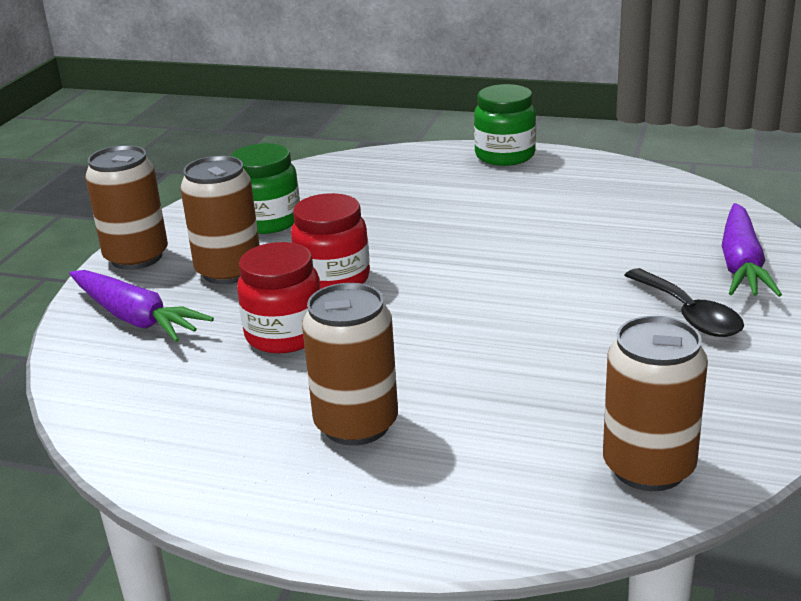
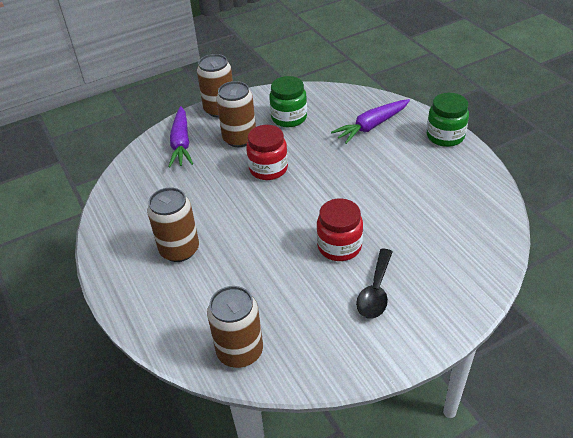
camera: 45 degrees right, 15 degrees up
red jar [237,242,321,353] -> red jar moved to [317,199,363,261]
purple carrot [722,203,782,297] -> purple carrot moved to [331,99,410,144]

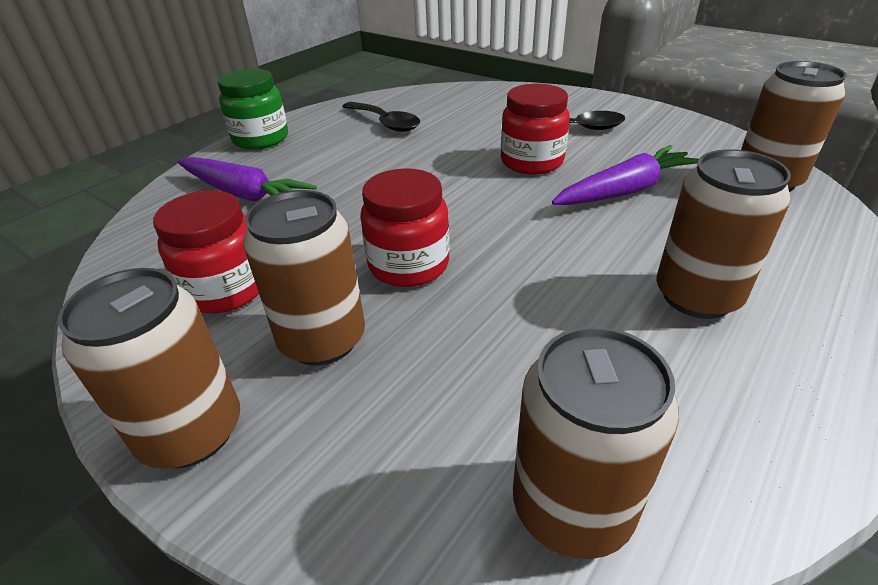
camera: 115 degrees left, 5 degrees down
purple carrot [168,106,193,167] -> purple carrot moved to [552,145,699,205]
green jar [269,76,307,127] -> red jar [153,190,259,313]
none -> black spoon [342,102,420,132]
none -> brown can [513,327,679,559]

